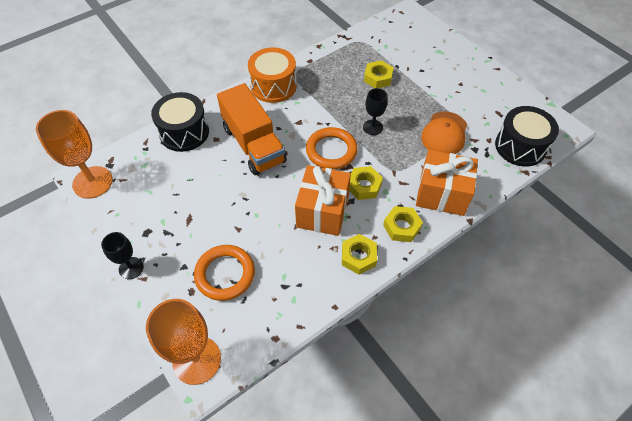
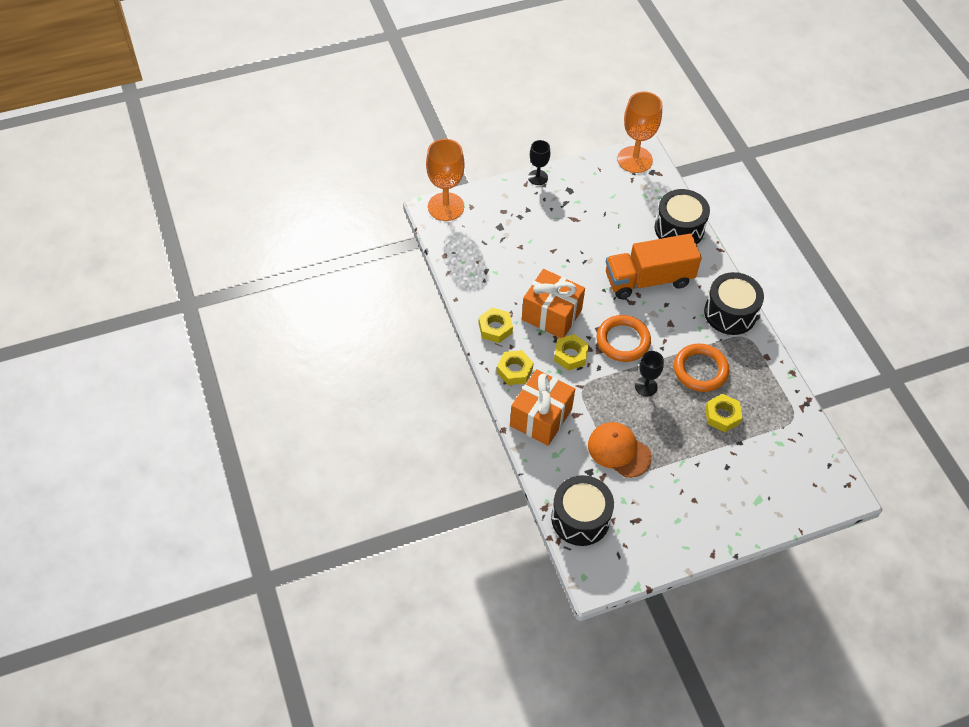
camera: 105 degrees right, 0 degrees up
orange ring [194,245,255,301] -> orange ring moved to [674,343,729,392]
orange drum [248,47,297,103] -> black drum [704,272,764,335]

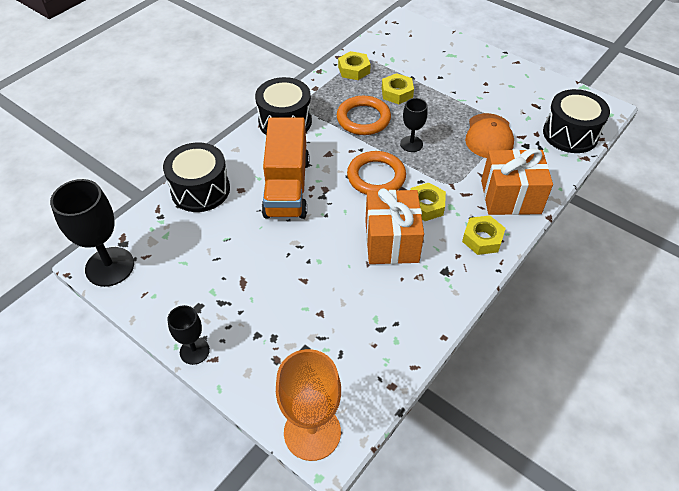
camera: 120 degrees left, 5 degrees down
yellow nut [479,307,513,343] -> yellow nut moved to [338,51,371,80]
orange truck [606,234,702,299] -> orange truck turned 45 degrees clockwise [262,117,309,218]
orange goblet [617,92,662,173] -> black goblet [50,179,134,287]

